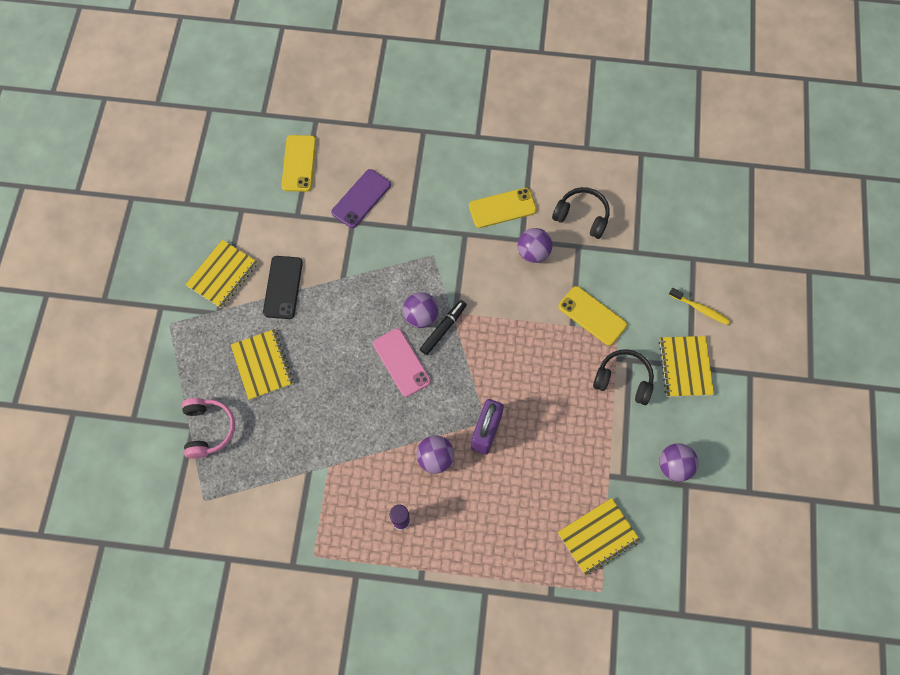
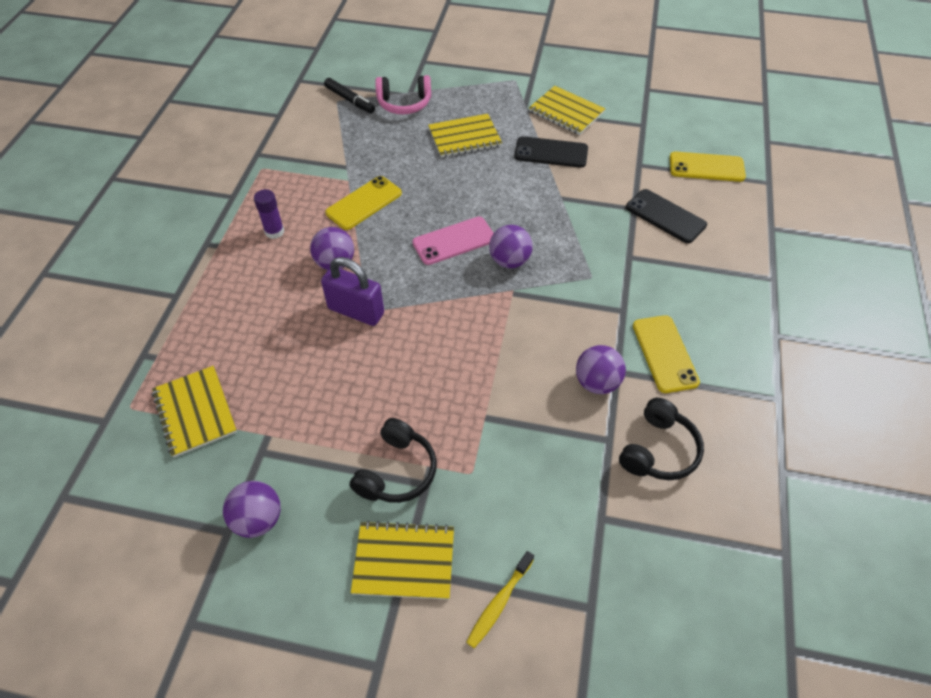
camera: 95 degrees right, 15 degrees down
purple phone [331,169,391,228] -> black phone [626,189,707,243]
black marker [420,300,467,355] -> black marker moved to [324,78,375,113]
yellow phone [558,286,627,346] -> yellow phone moved to [325,176,402,230]

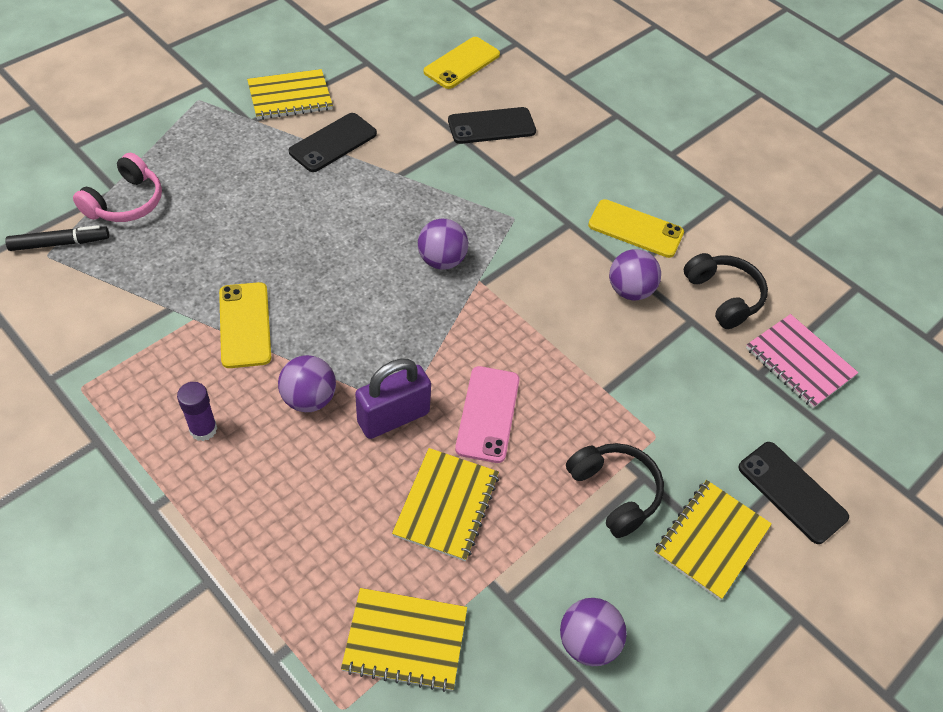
camera: 60 degrees left, 0 degrees up
pink phone [412,217,494,265] -> pink phone moved to [455,366,519,463]
yellow notebook [428,114,502,158] -> yellow notebook moved to [392,448,499,561]
yellow toothbrush [467,551,534,648] -> black phone [738,442,849,544]
none -> pink notebook [746,314,859,408]

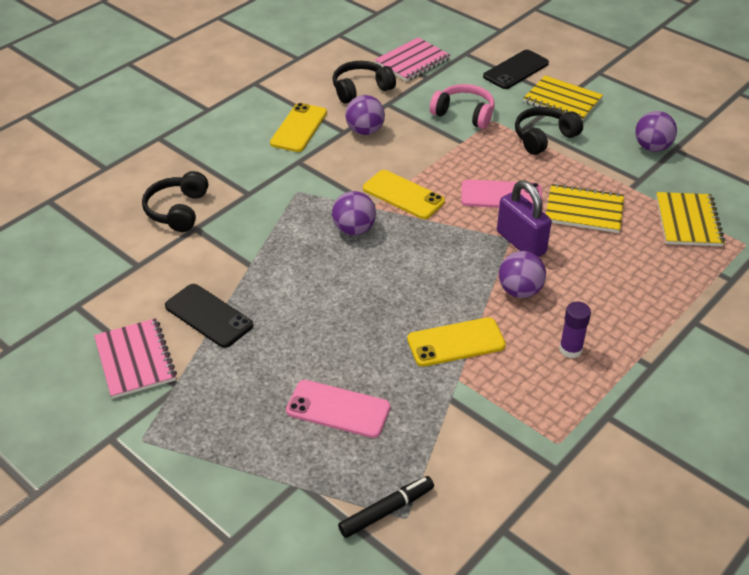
camera: 90 degrees left, 10 degrees down
black marker [5,225,109,251] -> black marker turned 75 degrees clockwise [338,476,434,538]
pink headphones [73,153,162,222] -> pink headphones moved to [430,84,494,129]
yellow notebook [247,69,333,120] -> pink notebook [94,318,177,399]
yellow phone [424,37,500,89] -> yellow phone moved to [363,170,445,219]
black phone [448,107,536,144] -> black headphones [142,171,208,232]
none -> pink phone [286,380,391,438]

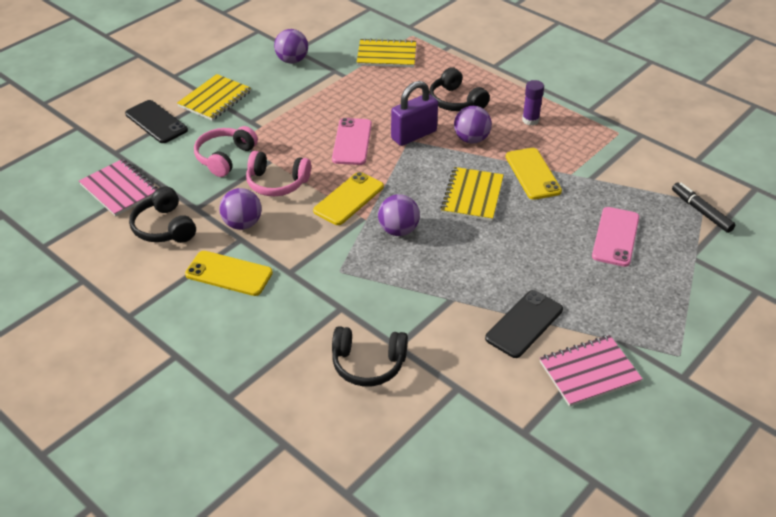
camera: 90 degrees left, 0 degrees up
black headphones [515,107,583,155] -> black headphones moved to [429,67,490,111]
yellow notebook [546,183,624,233] -> yellow notebook moved to [440,167,504,221]
none -> pink headphones [246,151,311,196]

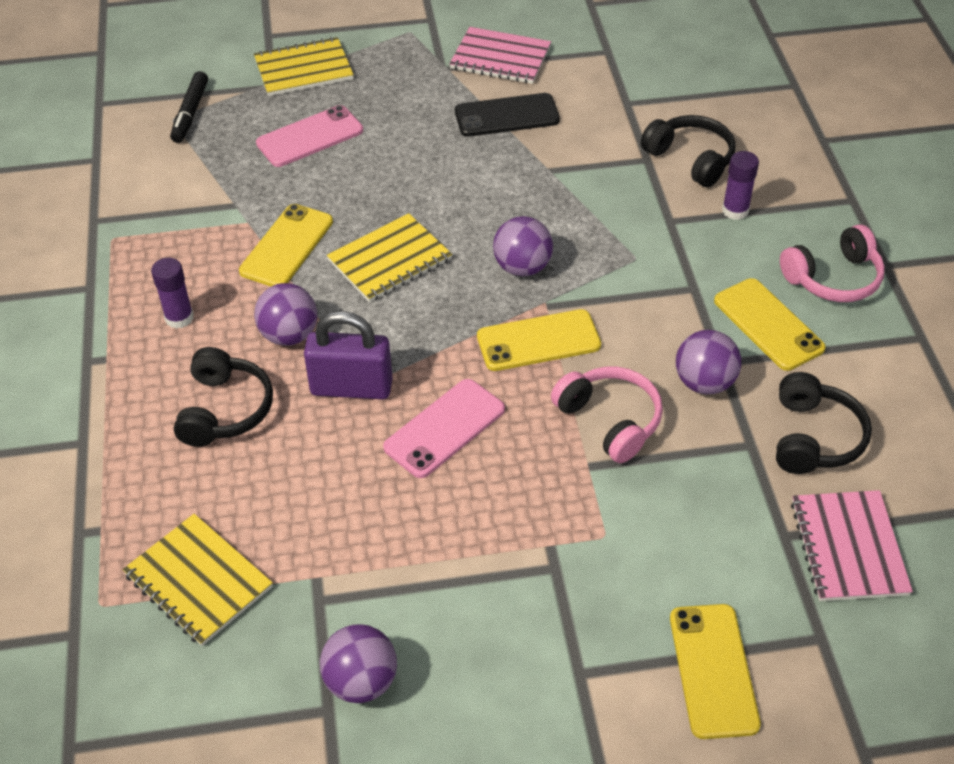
camera: 140 degrees left, 5 degrees up
black phone [125,100,188,143] -> yellow phone [670,604,761,739]
yellow notebook [177,74,251,121] -> yellow notebook moved to [254,37,354,96]
pink headphones [194,126,258,177] -> pink headphones moved to [780,224,885,302]
none -> purple glue stick [722,151,759,220]

